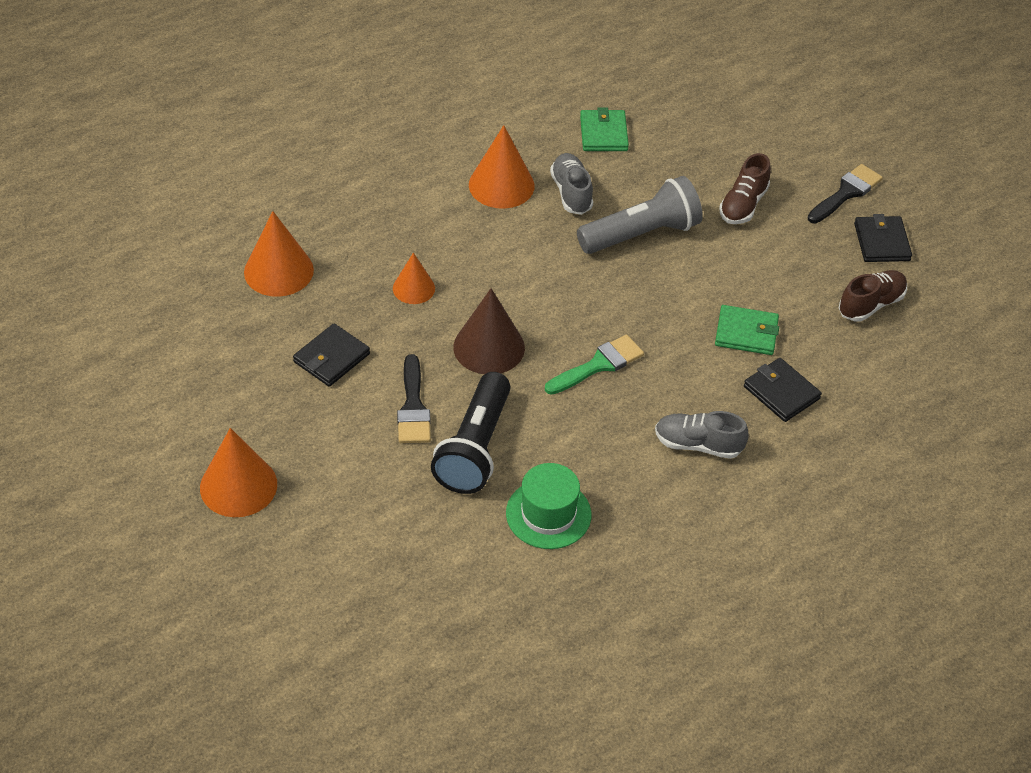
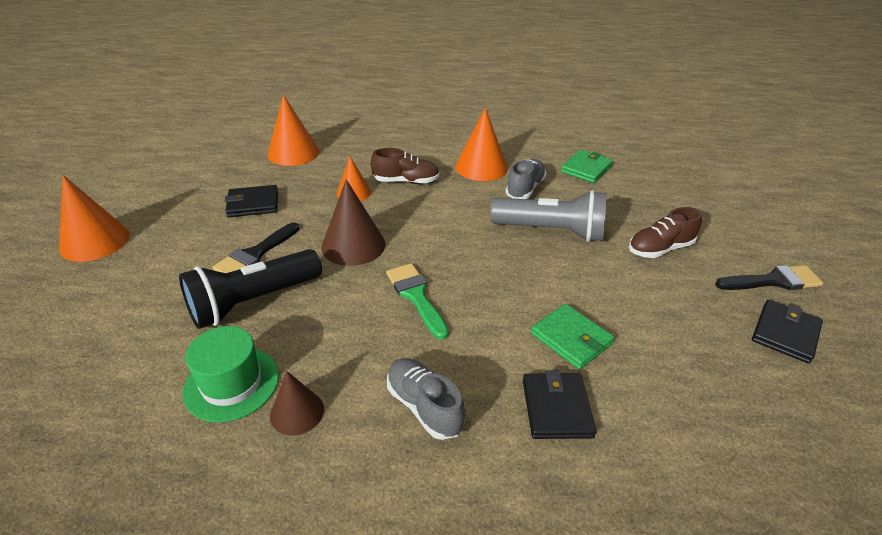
camera: 40 degrees right, 10 degrees down
green brush [545,334,644,395] -> green brush turned 120 degrees counterclockwise [386,263,449,340]
brown shoe [839,270,907,322] -> brown shoe moved to [371,148,439,184]
none -> brown cone [270,371,324,436]

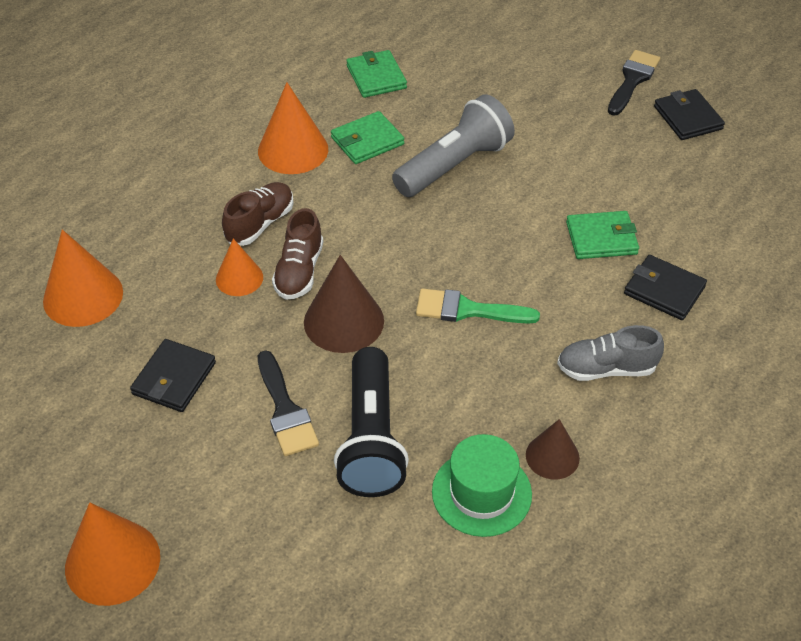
camera: 55 degrees left, 10 degrees up
grey shoe [505,159,547,199] -> green wallet [331,111,404,164]
brown shoe [629,207,702,258] -> brown shoe moved to [272,208,323,300]

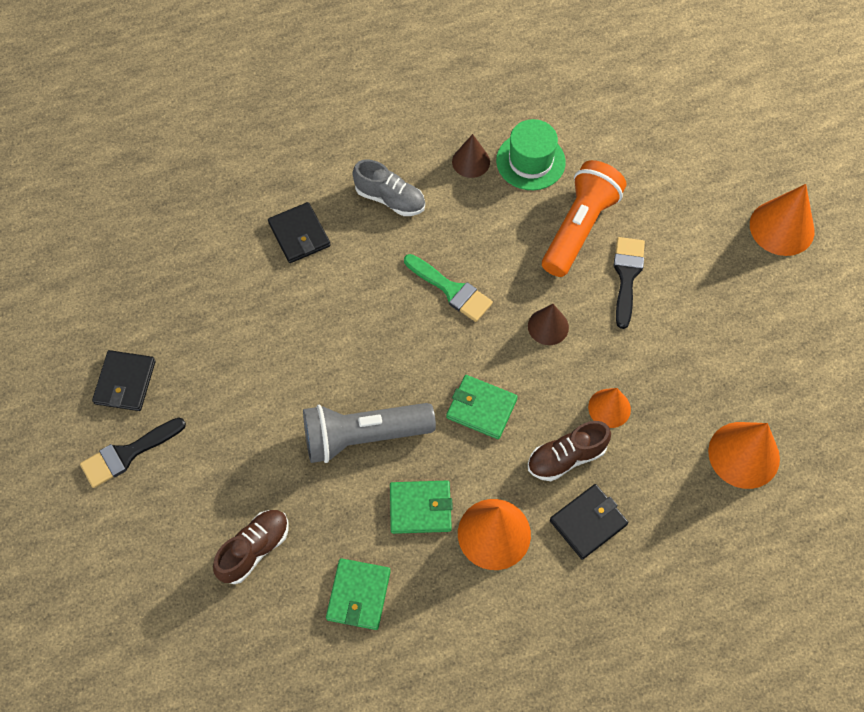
camera: 150 degrees left, 15 degrees up
black wallet [130,339,216,412] -> black wallet moved to [550,484,628,560]
brown shoe [272,208,323,300] -> brown shoe moved to [213,510,288,584]
brown cone [304,255,384,353] -> brown cone [528,304,569,345], size x0.61
black flashlight [334,347,409,497] -> orange flashlight [542,160,627,277]
green wallet [566,211,639,259] -> green wallet moved to [446,375,518,439]

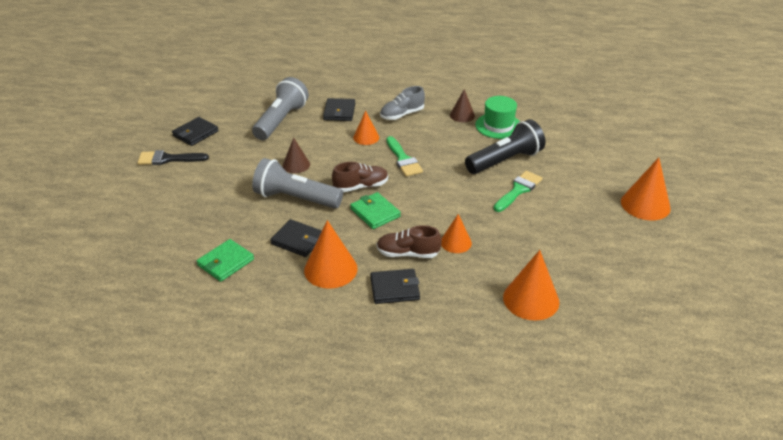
camera: 30 degrees right, 25 degrees down
brown shoe [213,510,288,584] -> brown shoe moved to [332,162,388,192]
grey shoe [353,159,425,216] -> grey shoe turned 90 degrees clockwise [380,86,425,120]
green wallet [390,481,453,534] -> black wallet [270,219,322,257]
brown cone [528,304,569,345] -> brown cone moved to [283,137,310,173]
orange flashlight [542,160,627,277] -> black flashlight [465,119,545,174]
black brush [614,237,645,329] -> green brush [493,171,542,212]
none -> grey flashlight [252,77,309,140]
none -> orange cone [353,111,379,145]

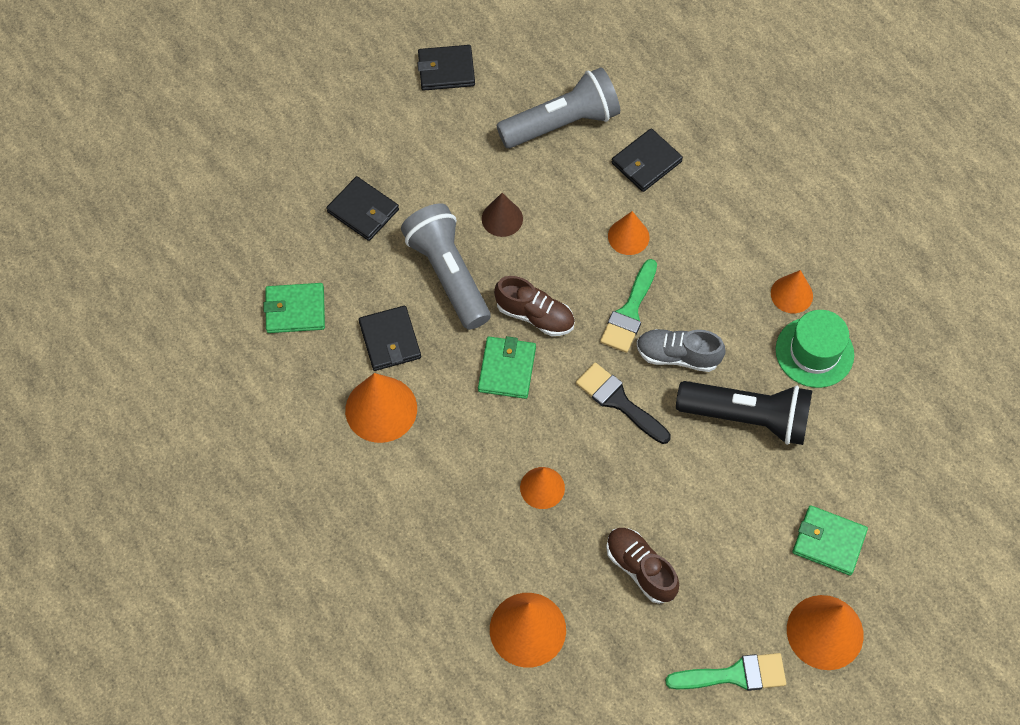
camera: 45 degrees right, 25 degrees up
black brush [138,150,209,165] -> black brush moved to [576,362,671,444]
black wallet [370,269,420,304] -> black wallet moved to [326,176,399,241]
brown shoe [377,225,442,258] -> brown shoe moved to [606,528,679,604]
grey shoe [380,86,425,120] -> grey shoe moved to [637,329,726,372]
brown cone [450,89,475,122] -> orange cone [771,270,813,313]
green brush [493,171,542,212] -> green brush moved to [665,653,786,691]
none -> green wallet [792,505,868,576]

